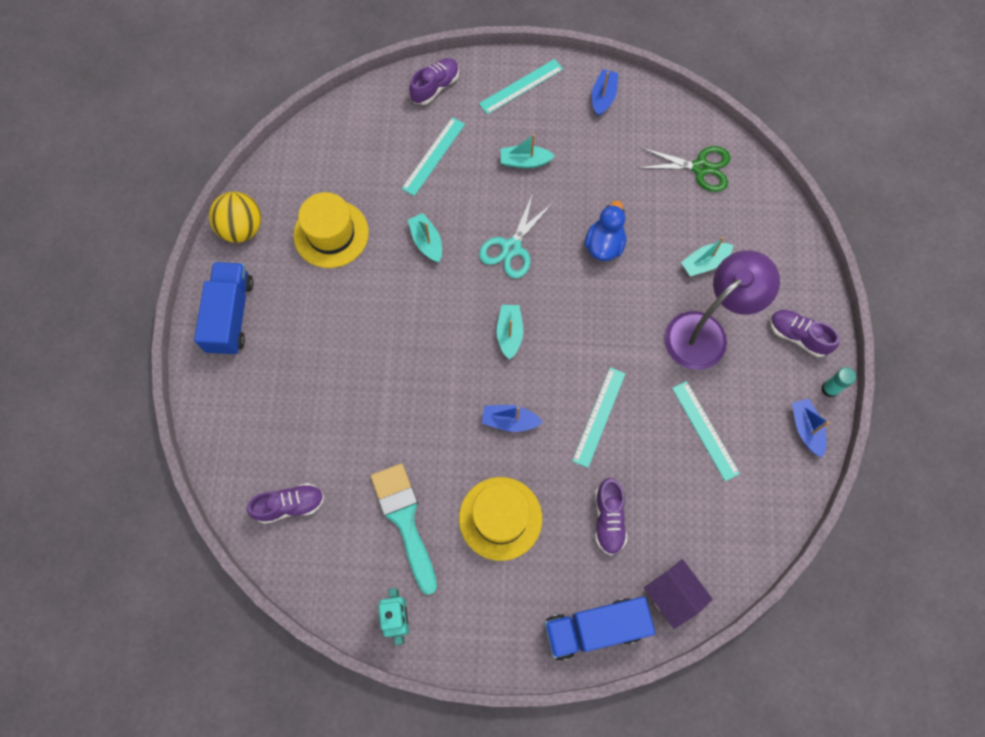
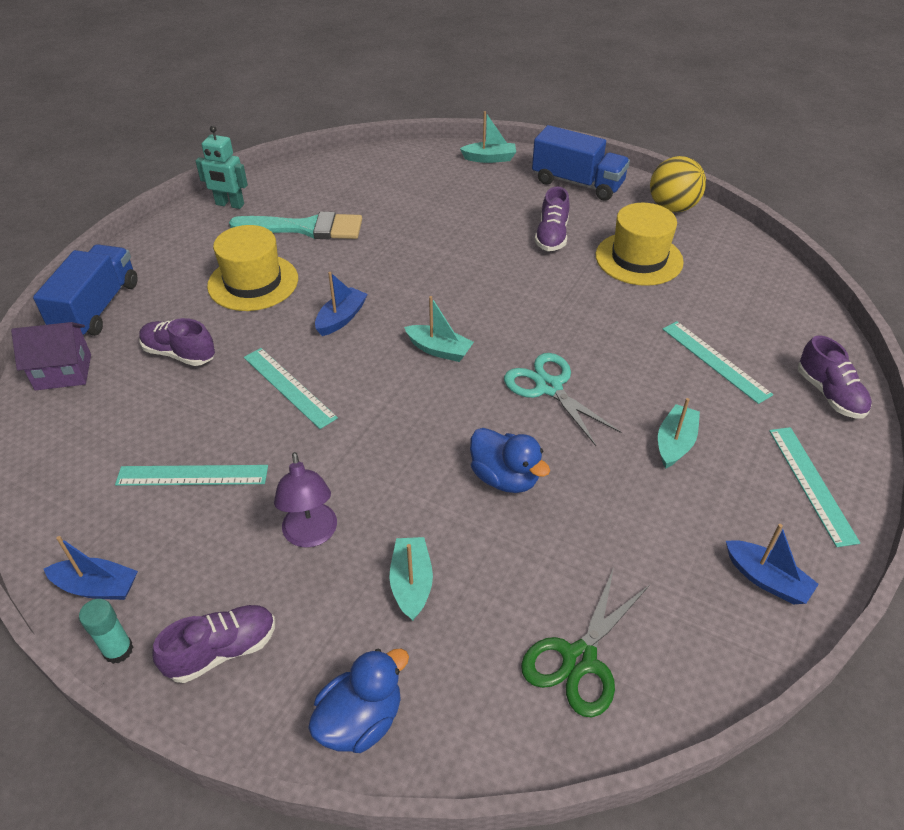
camera: 115 degrees right, 25 degrees down
purple shoe [247,483,324,524] -> purple shoe moved to [535,187,570,251]
turquoise boat [408,213,442,262] -> turquoise boat moved to [460,111,516,163]
purple lamp [664,250,780,370] -> purple lamp [274,452,337,548], size x0.58
none -> blue duck [308,649,409,753]

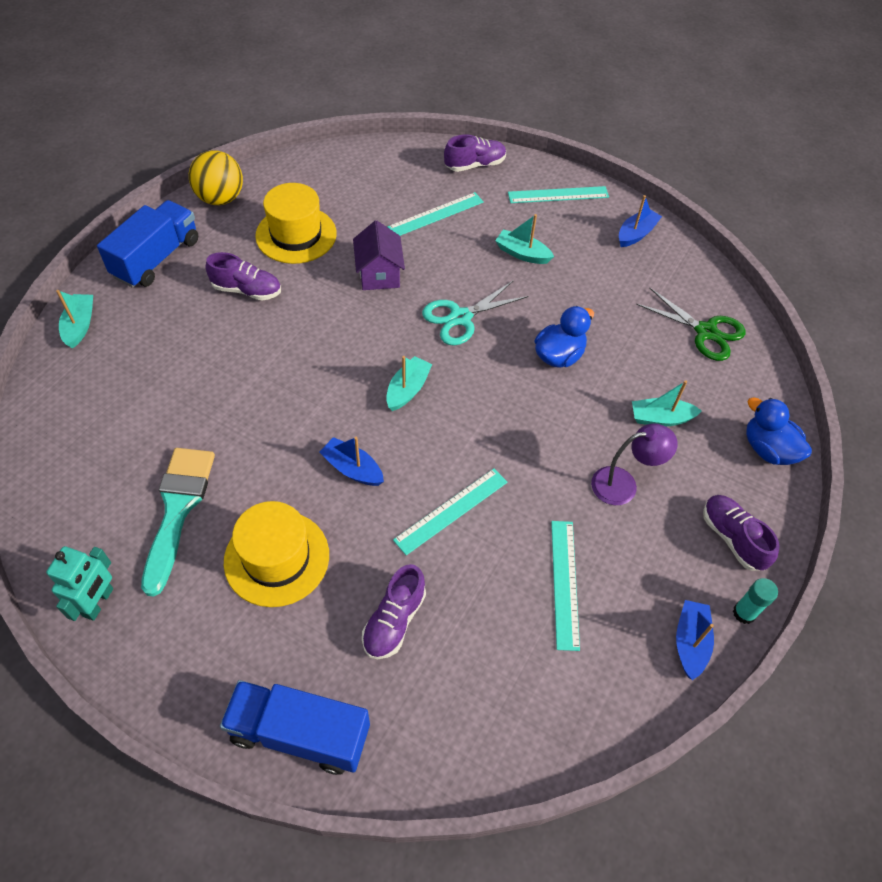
camera: 90 degrees left, 10 degrees up
purple house [11,322,91,390] -> purple house moved to [353,220,405,290]

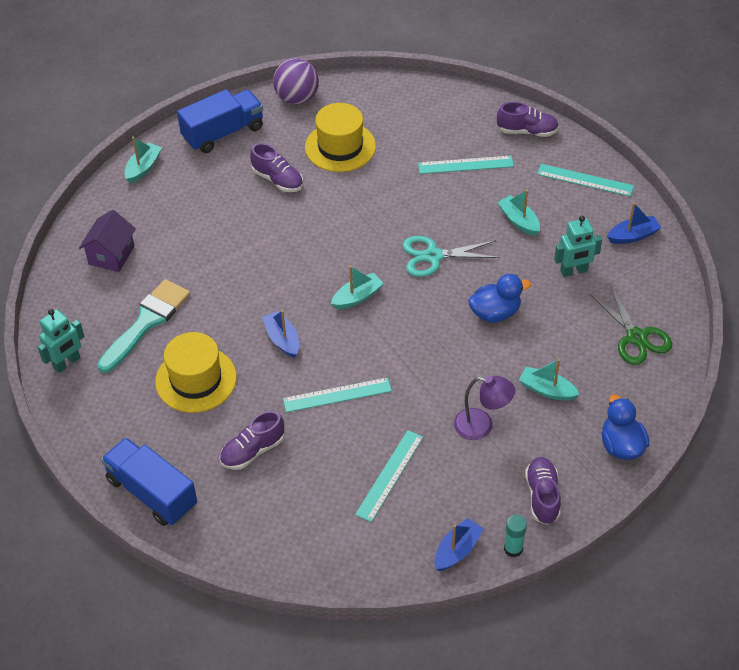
camera: 30 degrees right, 5 degrees down
yellow ball [189,150,243,205] -> purple ball [273,58,319,105]
purple house [353,220,405,290] -> purple house moved to [79,210,136,272]
none -> turquoise robot [554,216,602,277]

